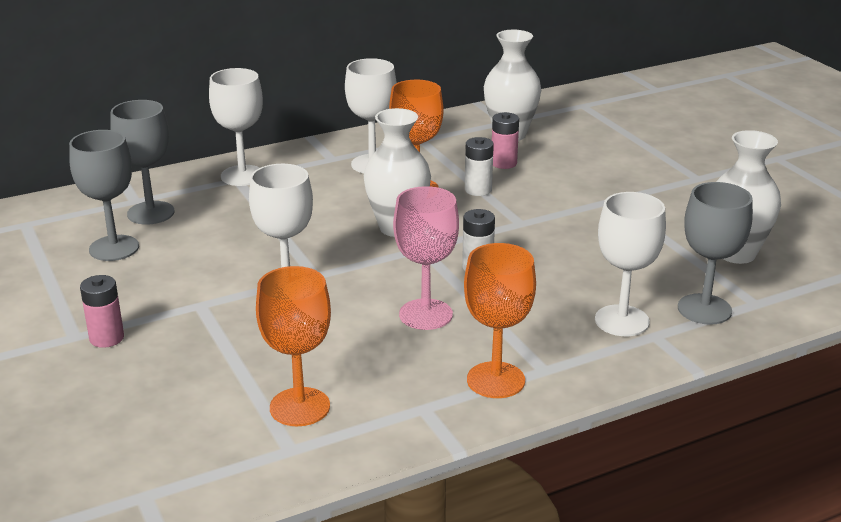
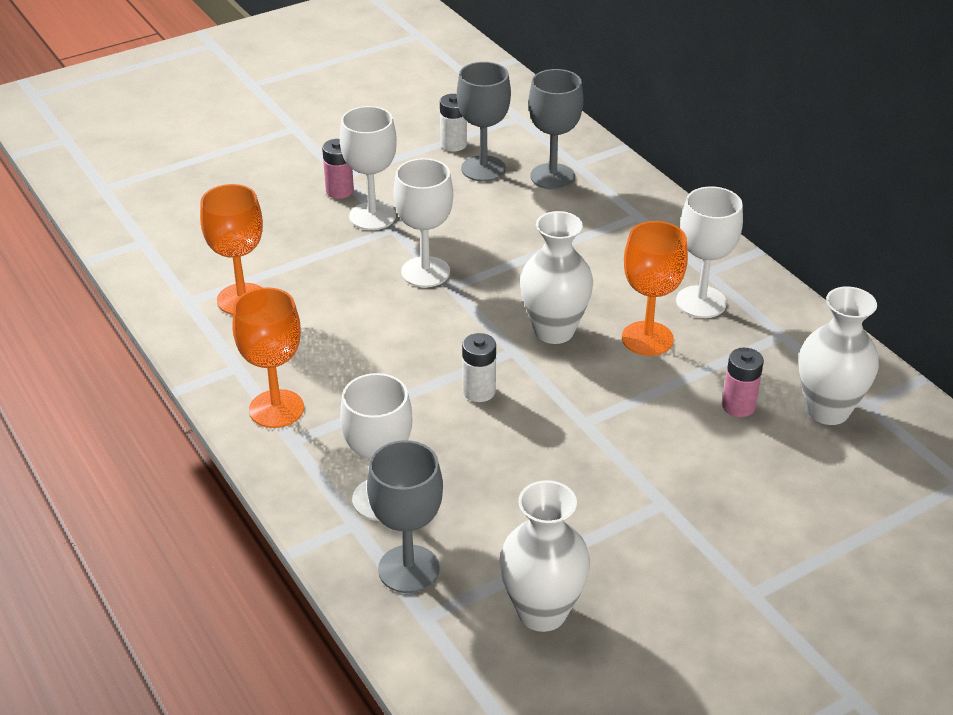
camera: 85 degrees right, 10 degrees up
white goblet [209,68,263,186] -> white goblet moved to [340,106,397,230]
pink goblet [393,186,459,330] -> none
white battery [465,137,494,196] -> white battery moved to [440,94,467,151]

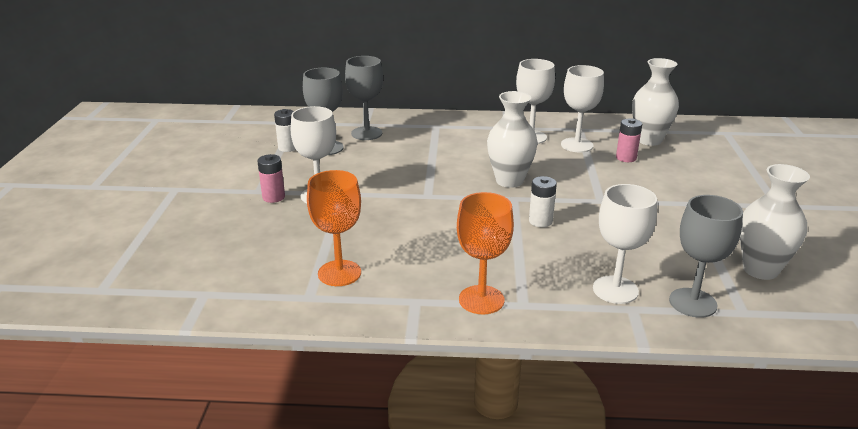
camera: 55 degrees left, 10 degrees down
white goblet [393,158,453,287] -> white goblet moved to [561,65,604,152]
orange goblet [622,221,688,356] -> none

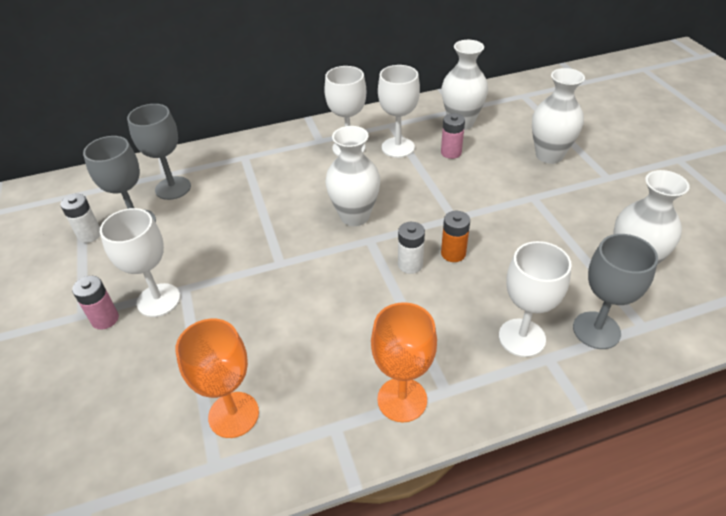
camera: 20 degrees left, 15 degrees up
none -> orange battery [441,211,470,262]
none -> white vase [532,68,585,164]

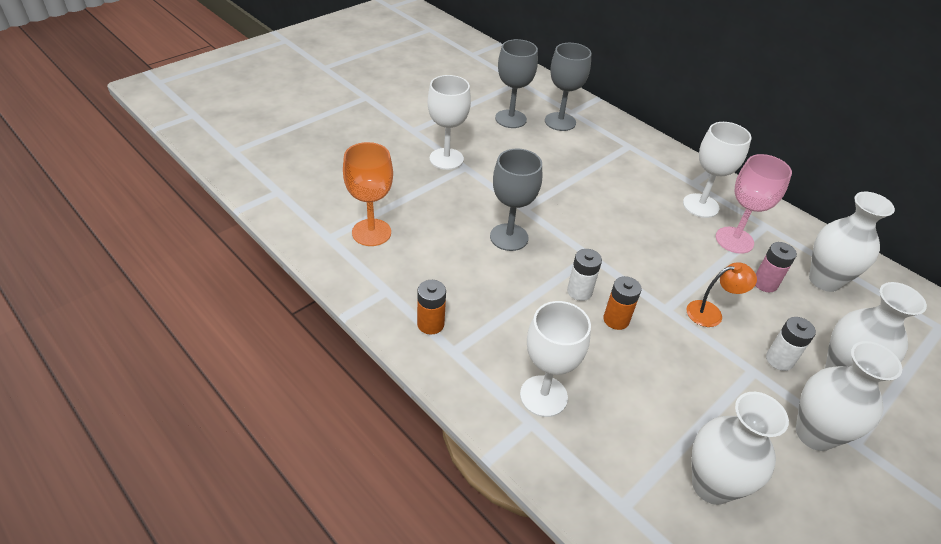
camera: 60 degrees right, 0 degrees up
white battery [60,194,101,243] -> white battery moved to [766,317,816,371]
pink battery [72,276,119,330] -> none
white vase [325,126,380,226] -> white vase moved to [796,341,902,451]
orange goblet [371,302,437,422] -> orange battery [417,280,446,335]
white goblet [378,65,420,158] -> pink goblet [716,154,792,254]
grey goblet [573,234,658,349] -> grey goblet moved to [490,148,542,251]
none -> orange lamp [687,262,757,327]

